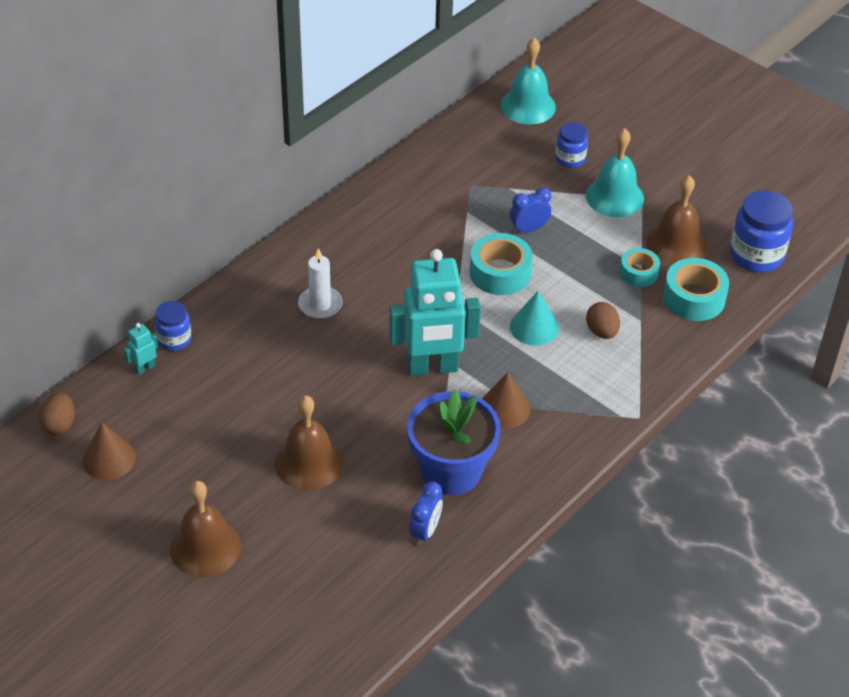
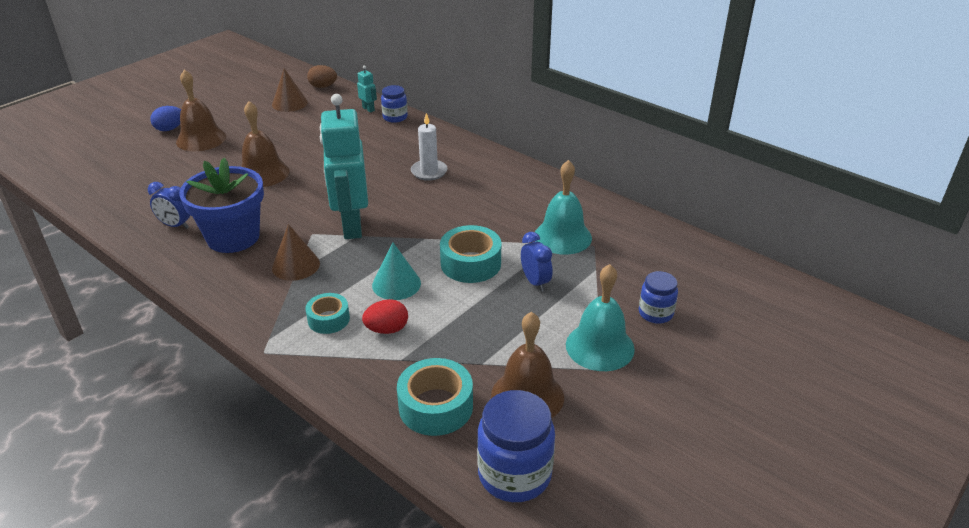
camera: 90 degrees right, 10 degrees down
turquoise bell [501,38,556,125] -> turquoise bell moved to [535,160,592,255]
brown egg [586,302,620,339] -> red egg [362,299,408,334]
turquoise tape [620,248,660,287] -> turquoise tape moved to [305,293,350,334]
none -> blue egg [150,106,181,131]

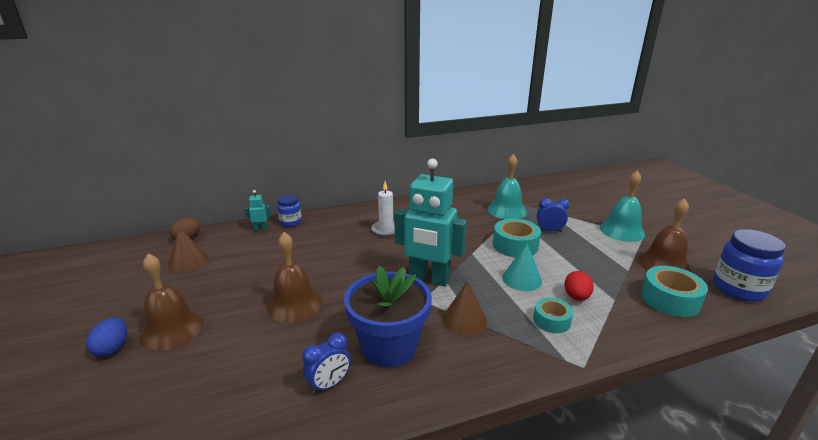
camera: 60 degrees left, 10 degrees down
blue jar [639,271,678,324] -> none

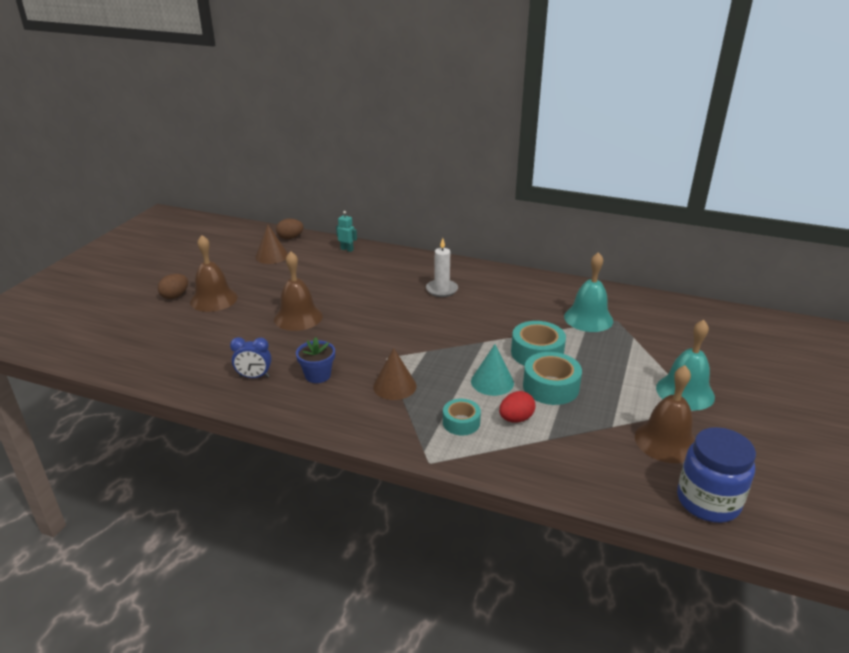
camera: 40 degrees right, 5 degrees up
blue egg [86,318,127,357] -> brown egg [158,274,188,299]
blue jar [277,195,302,227] -> none
blue flower pot [344,266,432,368] -> blue flower pot [296,337,335,383], size x0.53
turquoise robot [394,158,467,286] -> none
blue clock [537,198,569,232] -> none
turquoise tape [641,266,708,317] -> turquoise tape moved to [523,352,582,405]

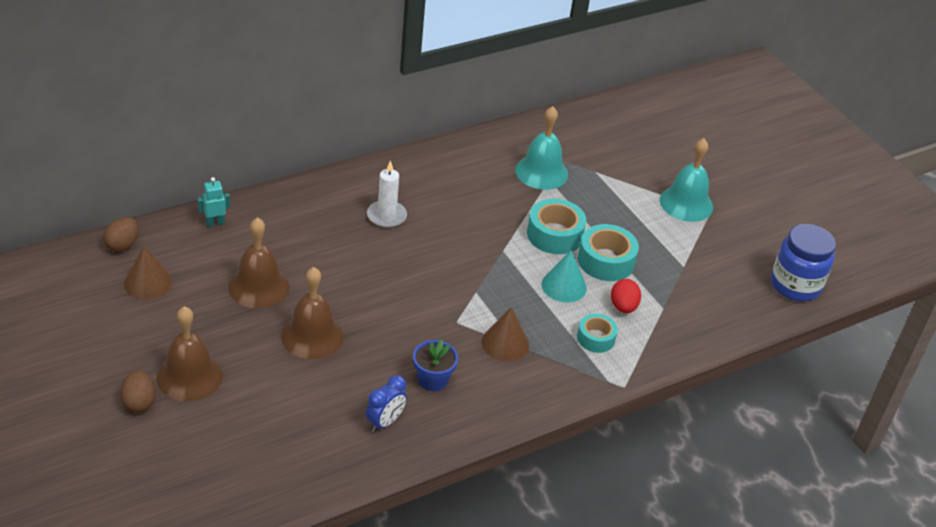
camera: 55 degrees left, 10 degrees up
brown bell [635,365,695,463] -> brown bell moved to [228,217,289,309]

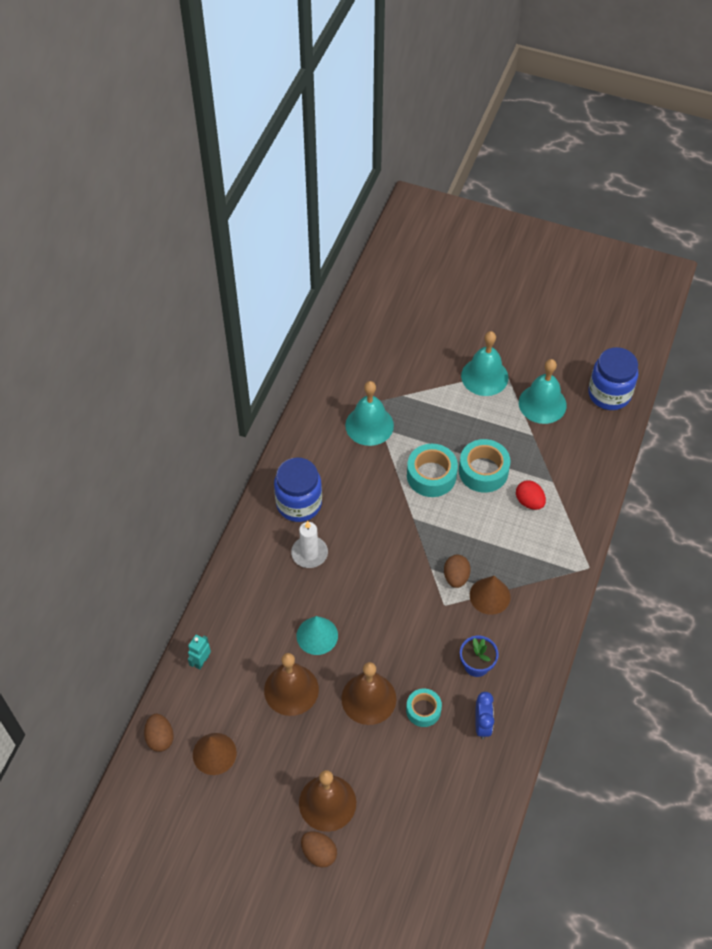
camera: 35 degrees left, 15 degrees up
turquoise cone [542,250,587,303] -> turquoise cone moved to [297,616,338,655]
turquoise tape [577,314,618,353] -> turquoise tape moved to [406,689,442,727]
none -> blue jar [274,457,322,522]
none -> brown egg [444,555,471,588]
none -> turquoise bell [519,359,567,424]

